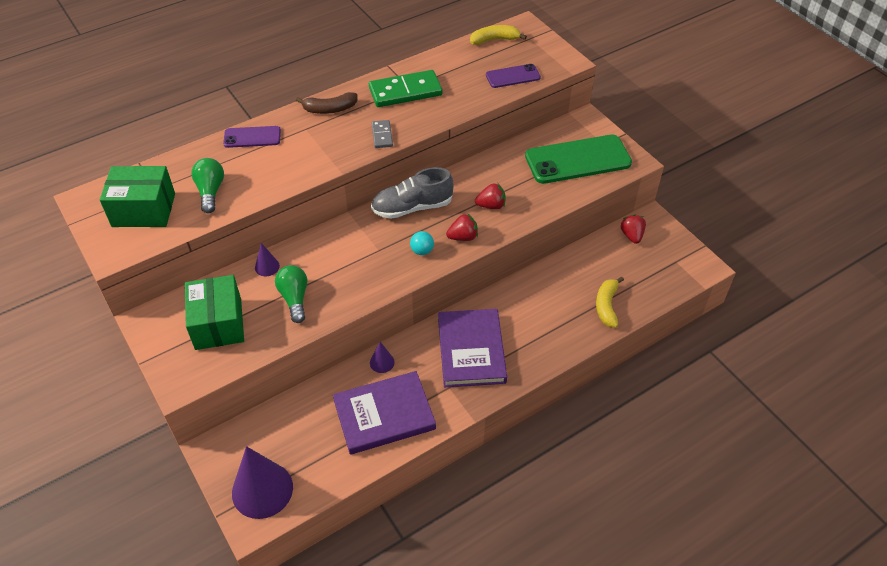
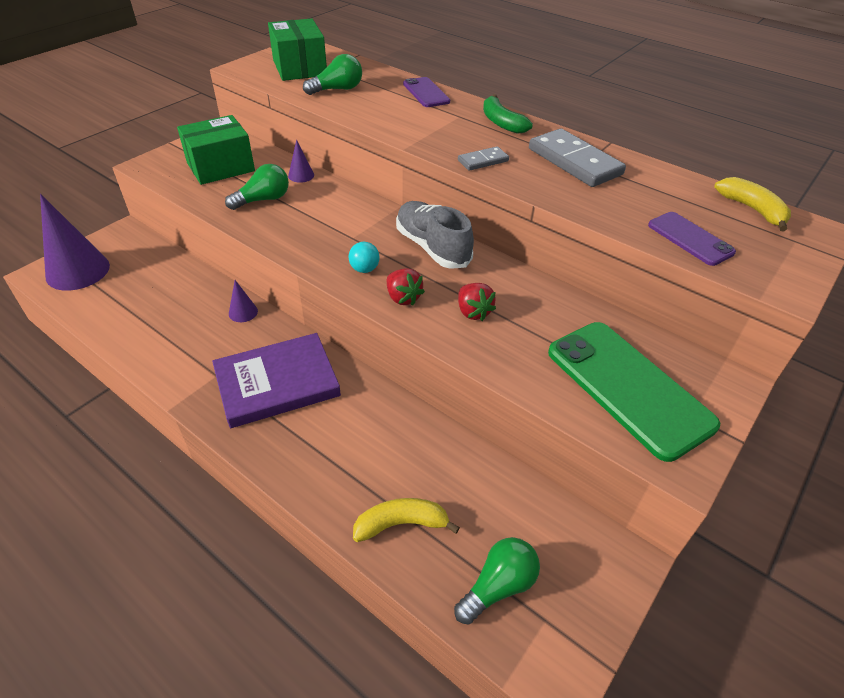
camera: 70 degrees right, 5 degrees down
brown banana [296,92,357,114] -> green banana [483,94,533,134]
purple book [333,371,436,455] -> none
green domino [369,70,443,107] -> grey domino [529,129,626,187]
red strawberry [621,214,646,244] -> none
none -> green light bulb [454,537,540,625]

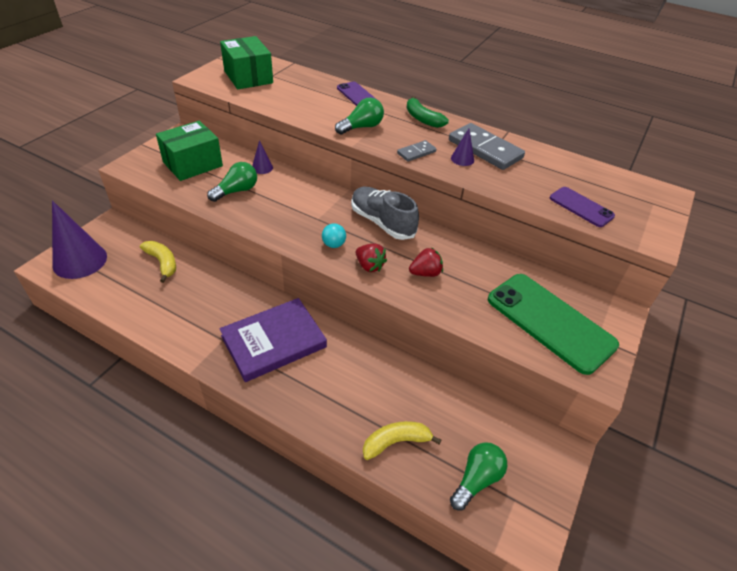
camera: 10 degrees left, 0 degrees up
purple cone [229,280,258,322] -> purple cone moved to [451,129,474,166]
green light bulb [303,54,362,95] -> green light bulb moved to [335,97,384,135]
red strawberry [458,283,496,321] -> red strawberry turned 75 degrees counterclockwise [409,247,443,277]
yellow banana [714,177,791,232] -> yellow banana moved to [140,241,176,283]

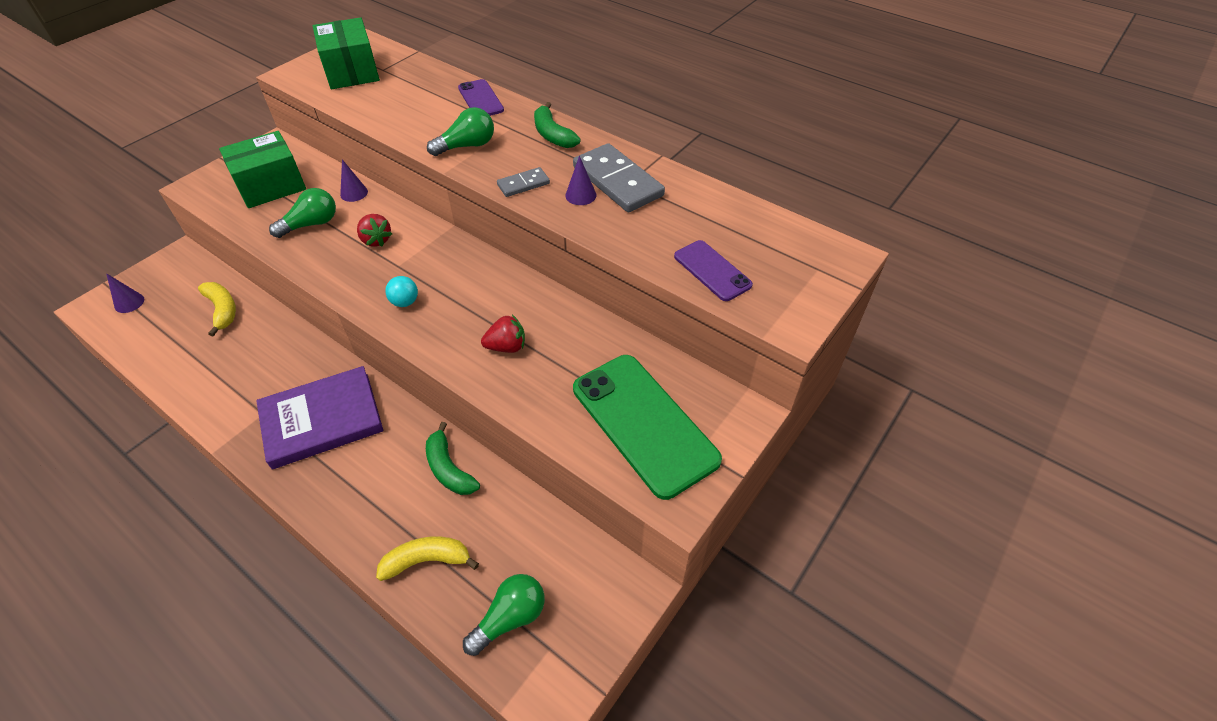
camera: 10 degrees right, 5 degrees up
purple cone [52,201,107,279] -> purple cone [106,273,144,313], size x0.45
grey shoe [351,187,419,240] -> none
red strawberry [356,244,387,272] -> red strawberry moved to [357,214,392,247]
none -> green banana [426,422,480,495]

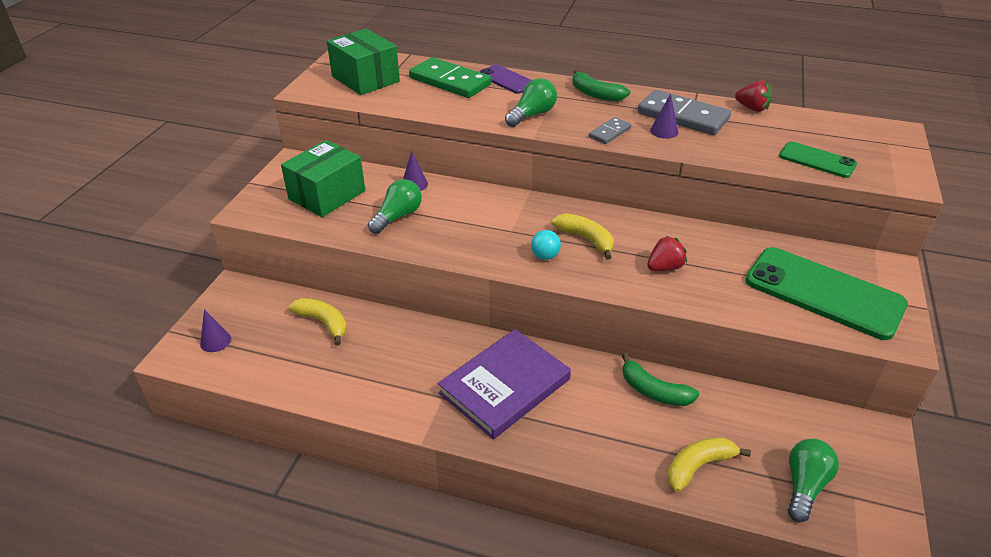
camera: 20 degrees left, 10 degrees down
red strawberry [357,214,392,247] -> red strawberry moved to [735,80,772,112]
purple phone [674,240,753,301] -> green phone [779,141,857,178]
none -> green domino [409,57,491,98]
none -> yellow banana [551,213,614,259]

